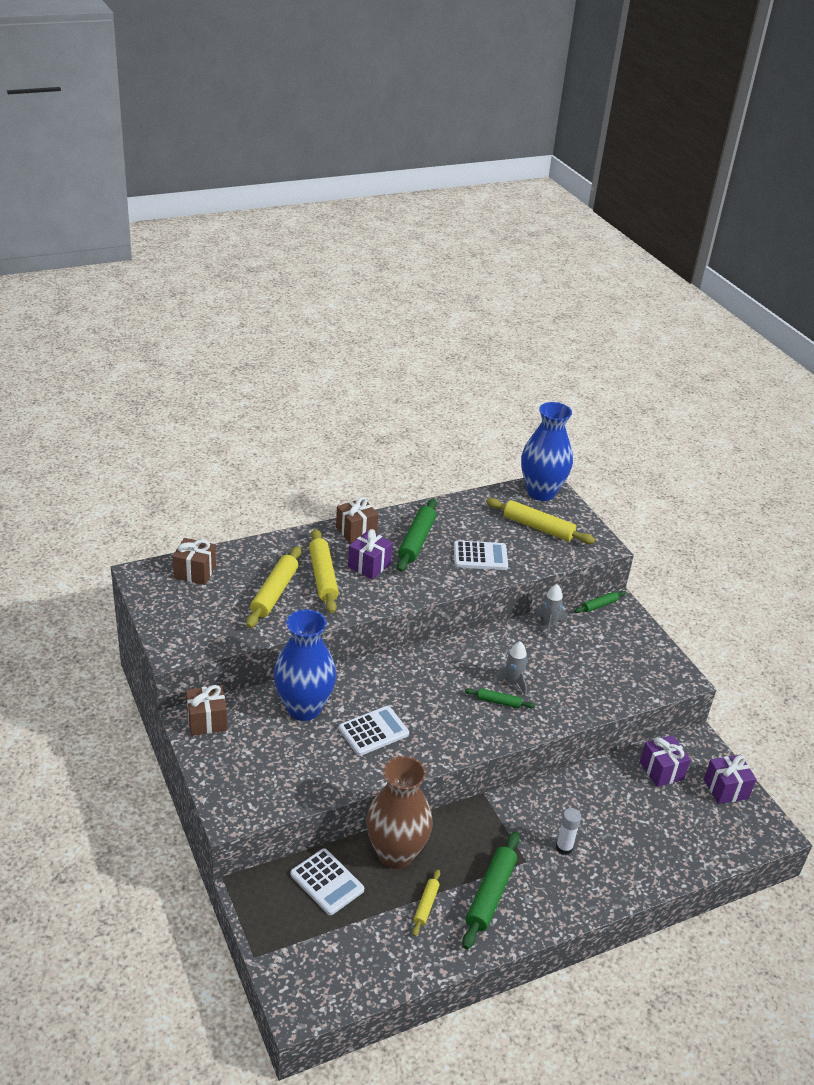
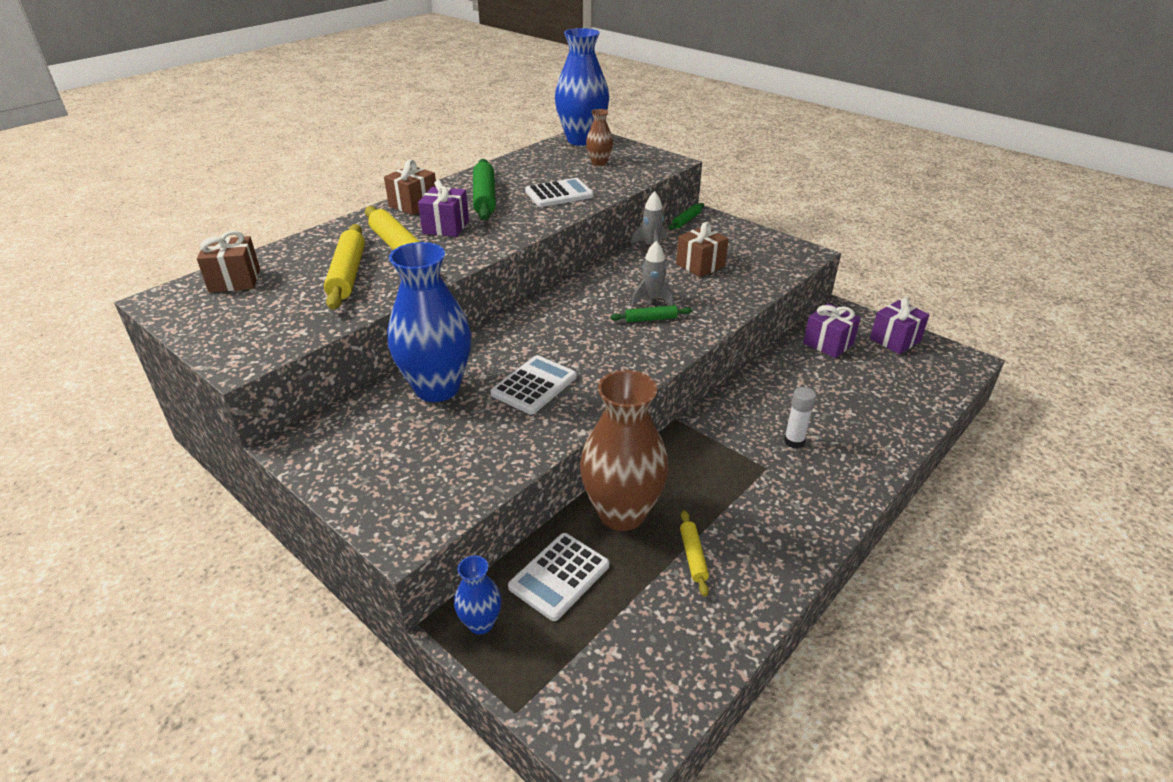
camera: 20 degrees left, 0 degrees up
brown gift [186,685,227,736] -> brown gift moved to [676,222,729,277]
white calculator [290,848,364,915] -> white calculator turned 105 degrees clockwise [508,533,610,621]
green rolling pin [462,832,520,949] -> none
yellow rolling pin [486,498,595,544] -> brown vase [586,109,613,166]
none -> blue vase [454,556,502,634]

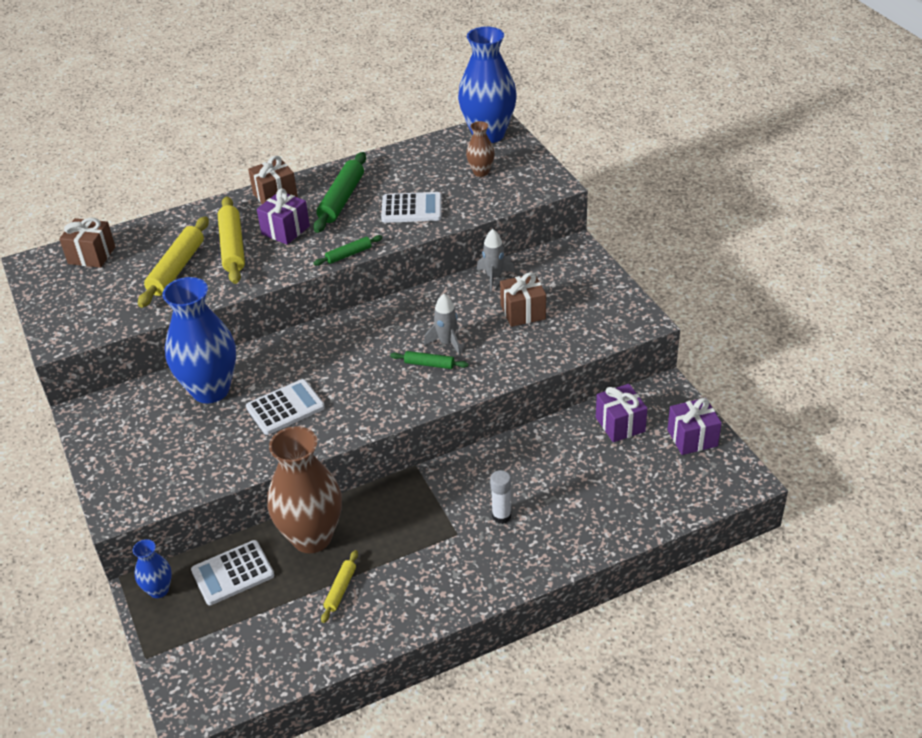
camera: 25 degrees right, 5 degrees up
green rolling pin [669,203,704,230] -> green rolling pin moved to [313,235,383,266]

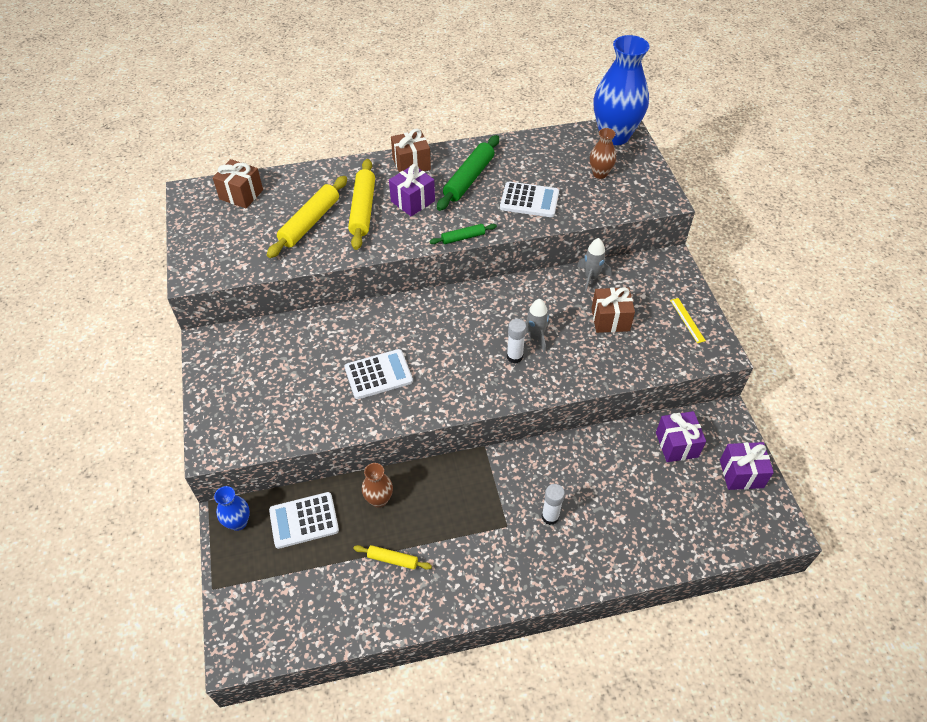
camera: 10 degrees right, 10 degrees up
blue vase [162,277,236,403] -> none
brown vase [267,426,342,553] -> brown vase [362,463,393,508], size x0.47
yellow rolling pin [321,550,358,623] -> yellow rolling pin turned 75 degrees clockwise [353,545,432,570]
green rolling pin [390,351,468,369] -> white glue stick [507,319,526,363]
none -> yellow ruler [670,298,706,343]

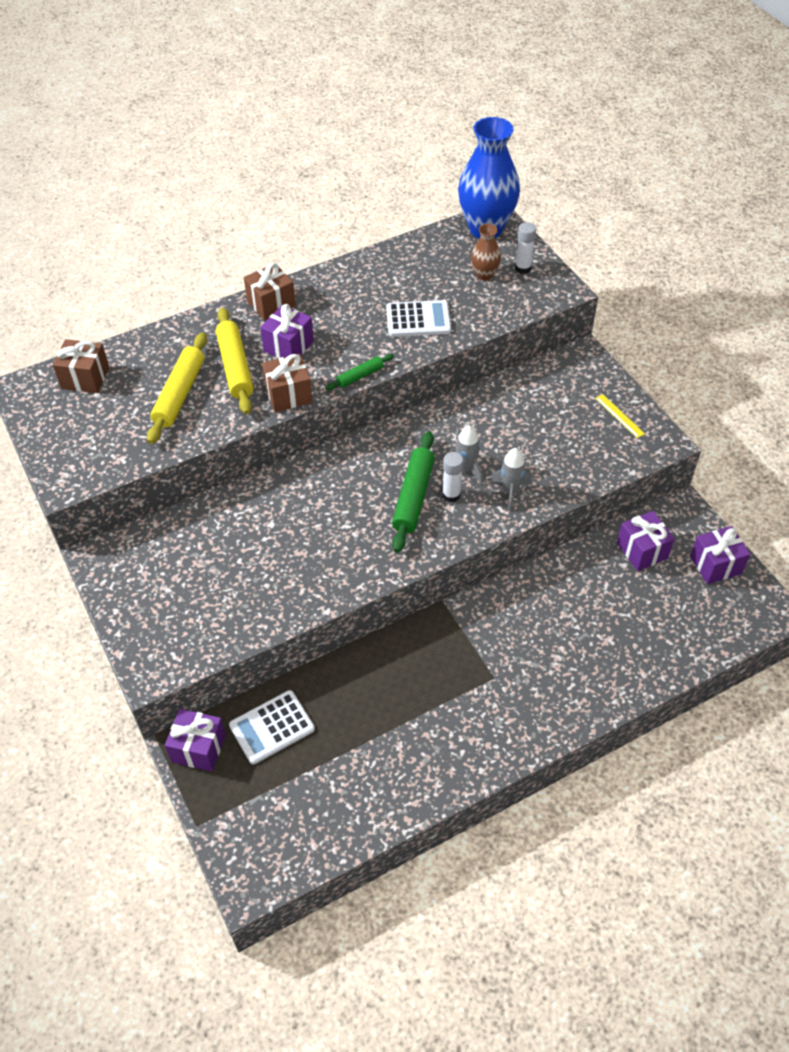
camera: 15 degrees left, 0 degrees up
blue vase [214,486,250,531] -> purple gift [165,709,226,772]
white calculator [345,349,413,399] -> none
yellow rolling pin [353,545,432,570] -> none
brown vase [362,463,393,508] -> none
green rolling pin [437,135,499,211] -> green rolling pin moved to [392,431,435,553]
white glue stick [542,484,565,525] -> white glue stick moved to [515,222,536,274]
grey rocket [577,238,611,292] -> grey rocket moved to [490,448,533,511]
brown gift [591,287,635,333] -> brown gift moved to [262,354,313,412]

